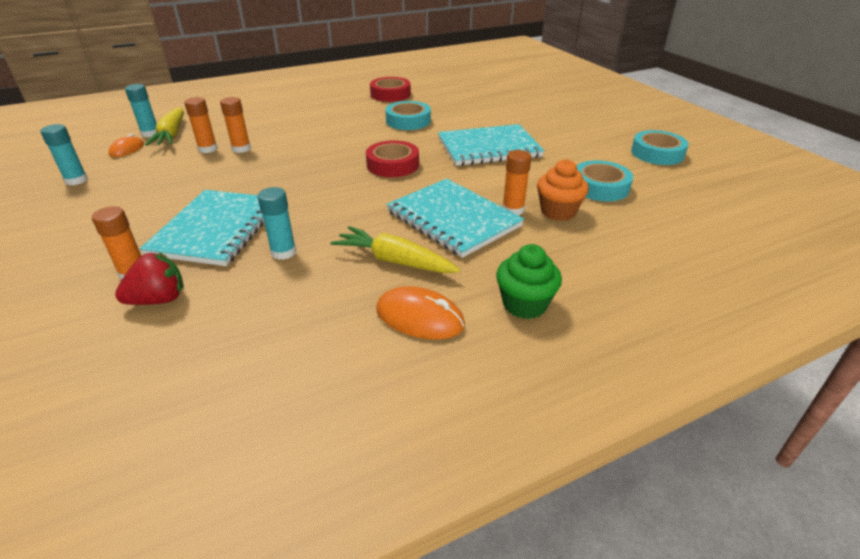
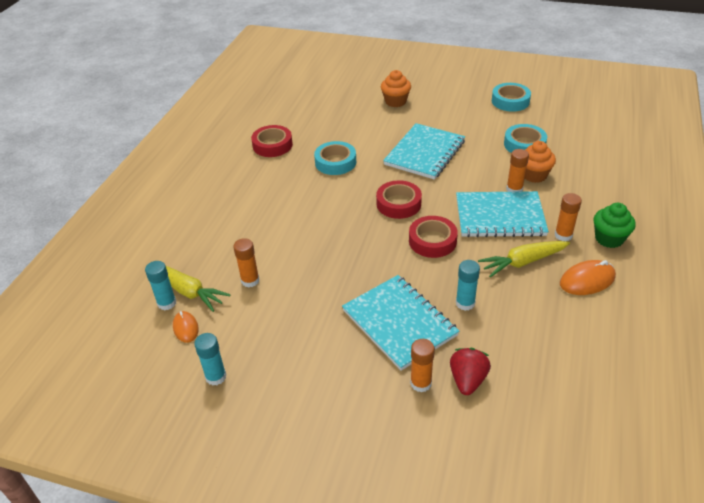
camera: 45 degrees left, 5 degrees up
orange glue stick [220,97,251,153] -> orange glue stick moved to [555,193,582,241]
none -> orange cupcake [381,70,411,107]
none -> red tape [409,216,458,258]

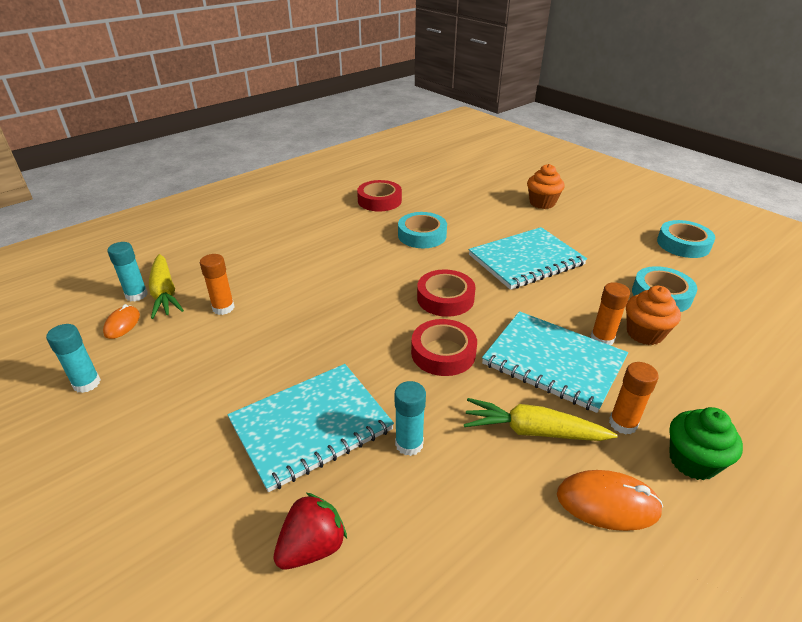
camera: 30 degrees right, 5 degrees down
turquoise notebook [342,275,459,371] -> turquoise notebook turned 60 degrees clockwise [227,364,394,492]
orange glue stick [410,339,435,392] -> none

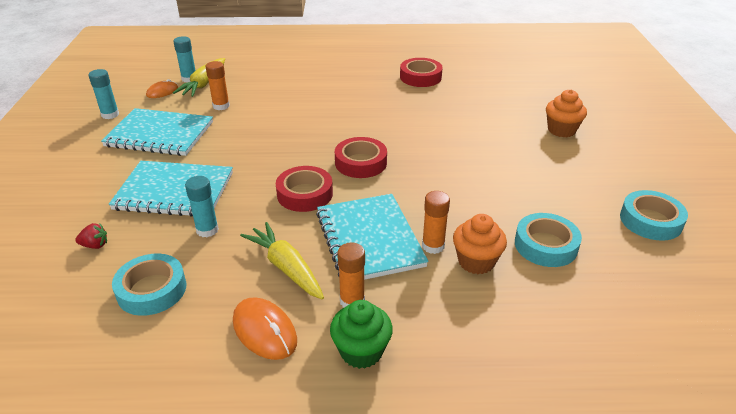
camera: 40 degrees right, 0 degrees up
red strawberry [273,493,347,570] -> red strawberry [75,223,107,249], size x0.60
turquoise tape [398,212,447,248] -> turquoise tape moved to [112,254,186,316]
turquoise notebook [469,227,587,290] -> turquoise notebook moved to [101,108,213,156]

